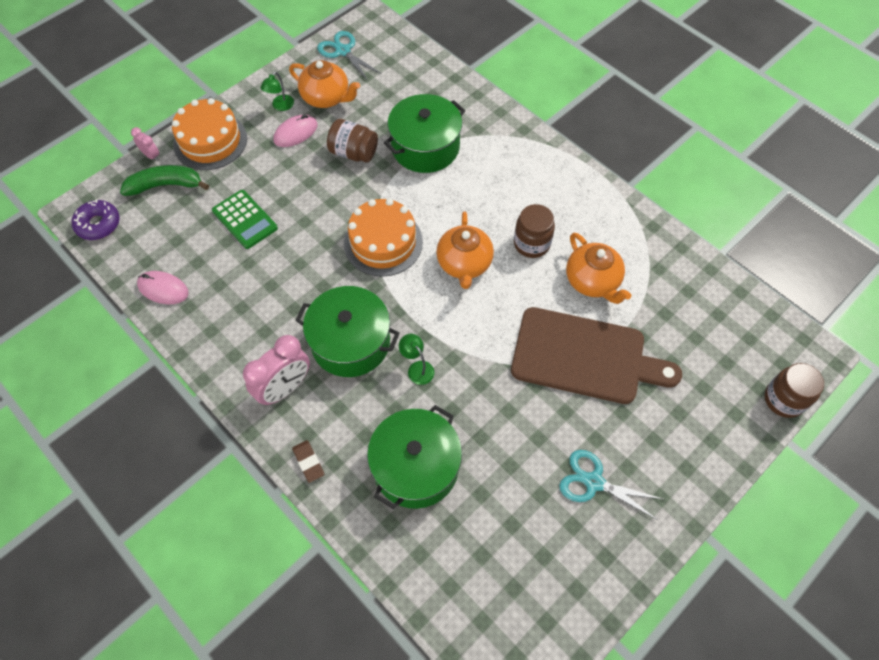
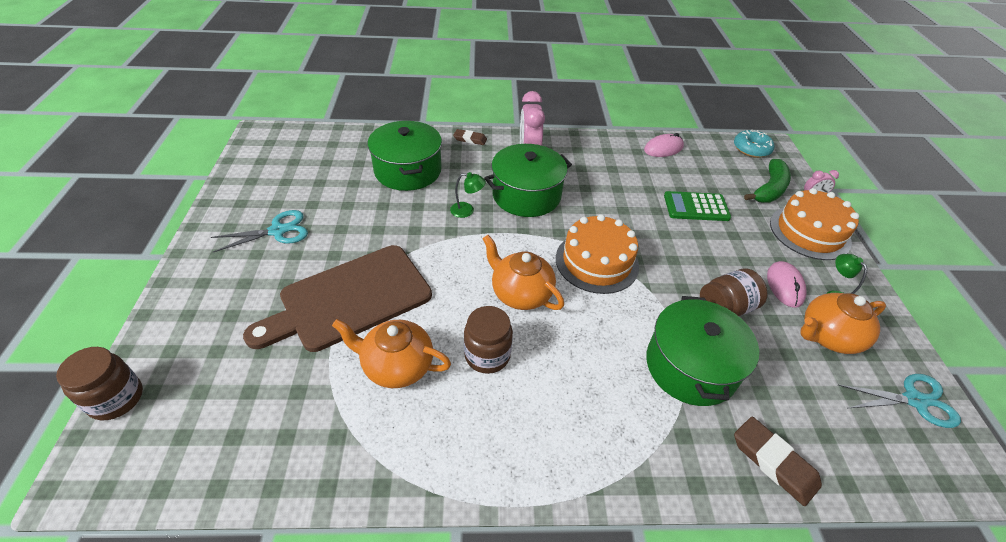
camera: 130 degrees right, 15 degrees down
purple donut [72,199,120,240] -> turquoise donut [734,130,774,158]
none -> brown eraser [734,416,822,506]

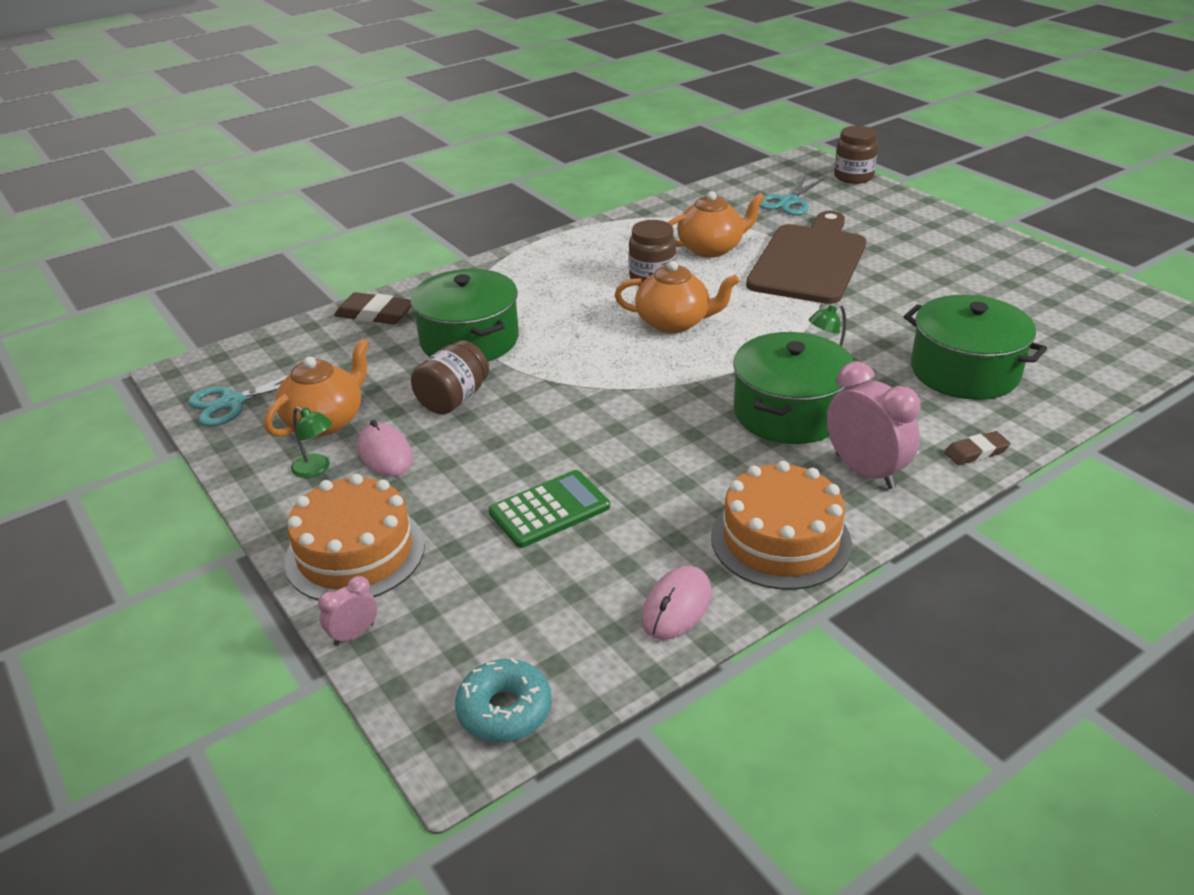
camera: 150 degrees right, 10 degrees down
turquoise scissors [211,210,308,252] -> turquoise scissors moved to [759,176,825,215]
orange cake [556,214,639,294] -> orange cake moved to [711,461,852,590]
green banana [744,159,791,203] -> none

